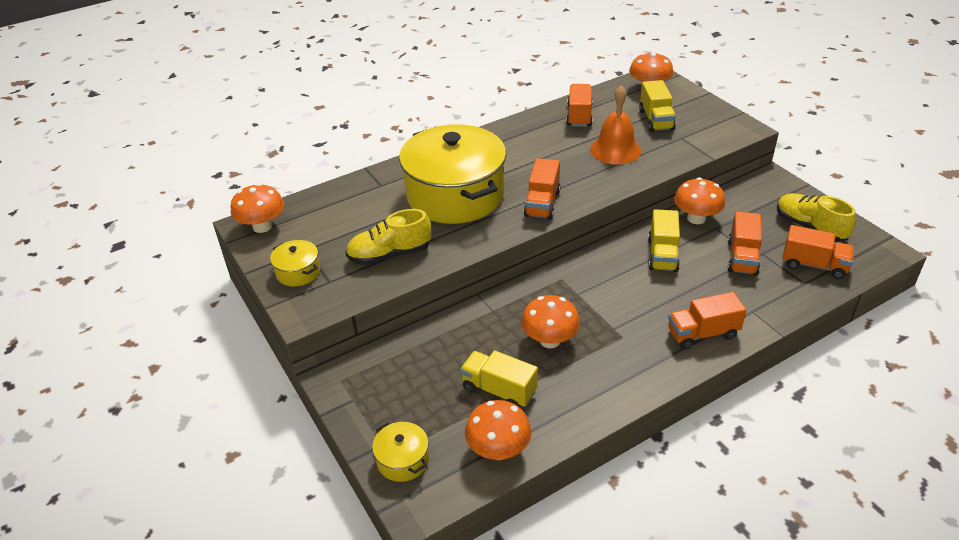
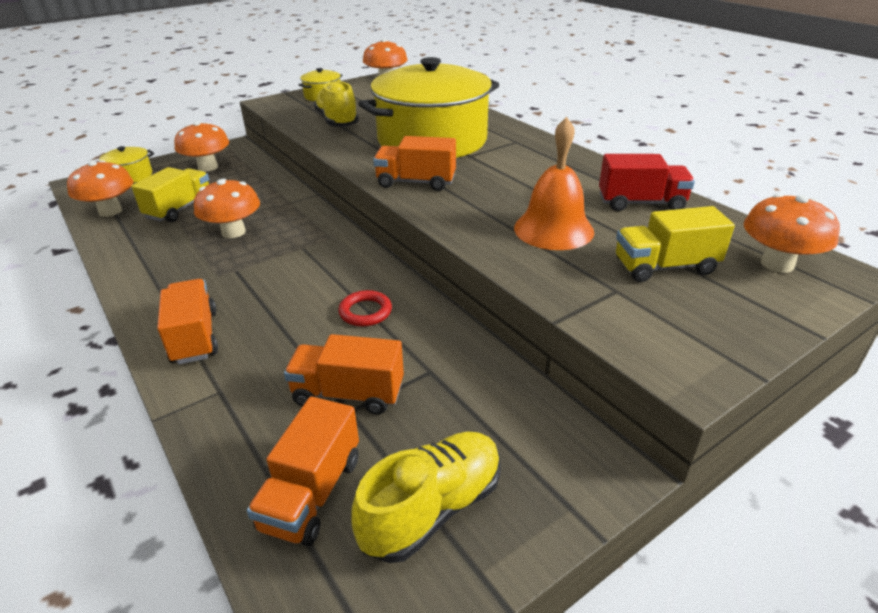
camera: 85 degrees right, 5 degrees down
orange truck [566,84,593,127] -> red truck [599,154,695,211]
yellow truck [648,209,680,272] -> red ring [338,290,392,326]
orange mushroom [674,177,725,224] -> orange mushroom moved to [174,121,229,172]

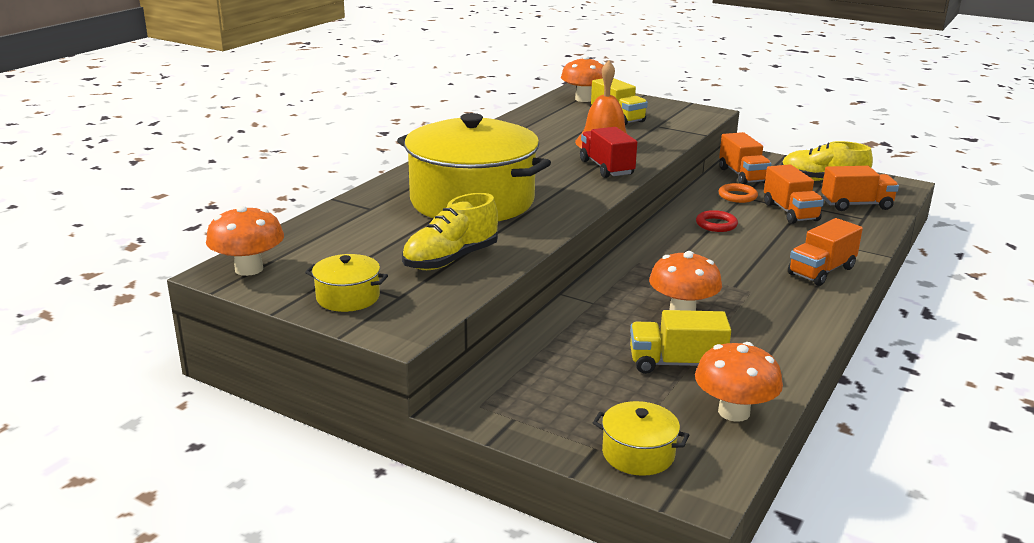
camera: 115 degrees left, 10 degrees down
orange mushroom [174,121,229,172] -> none
orange truck [373,136,456,191] -> orange truck moved to [719,132,772,184]
red truck [599,154,695,211] -> red truck moved to [580,127,637,178]
none -> orange ring [719,183,758,203]

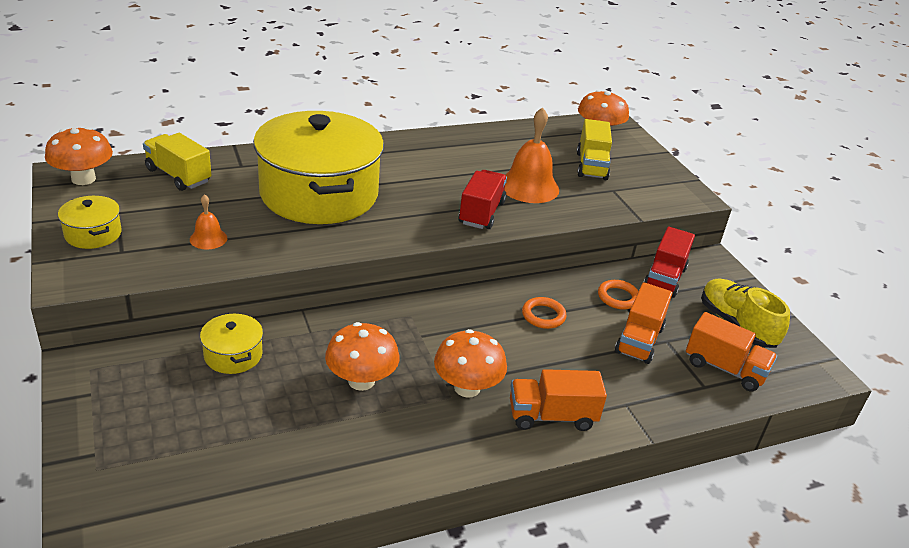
camera: 35 degrees right, 10 degrees up
yellow shoe [402,193,498,270] -> orange bell [190,194,227,250]
yellow pot [593,401,689,476] -> yellow pot moved to [200,313,263,374]
yellow truck [630,310,731,374] -> yellow truck moved to [143,133,211,191]
orange mushroom [695,342,783,422] -> orange mushroom moved to [434,329,507,398]
red ring [696,210,738,232] -> orange ring [522,297,567,329]
orange truck [719,132,772,184] -> red truck [644,226,695,298]

